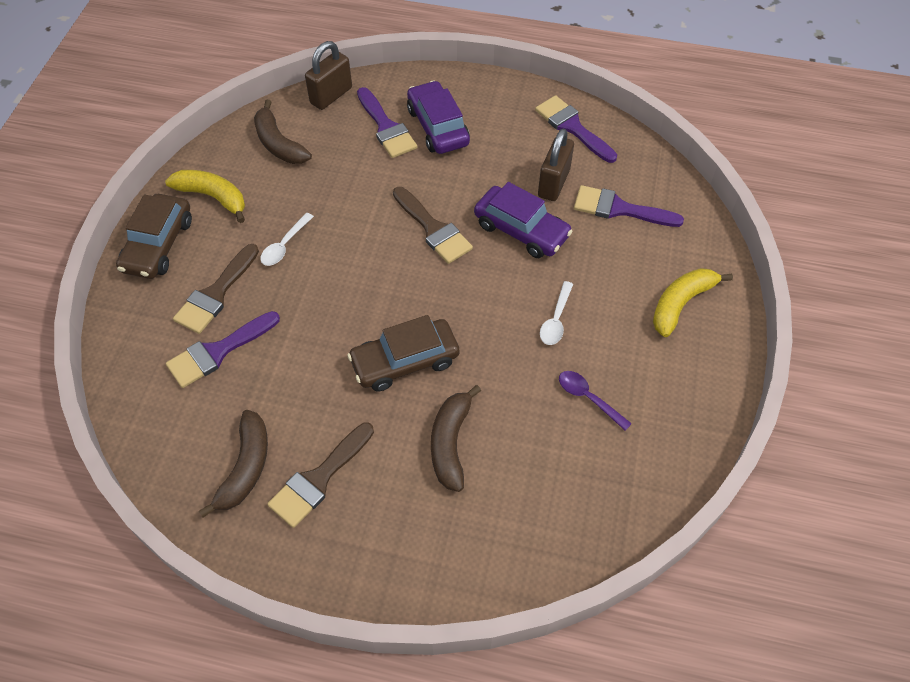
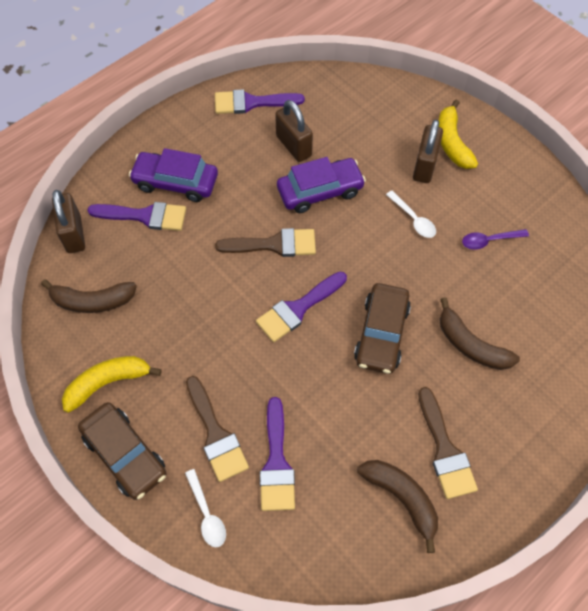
camera: 55 degrees left, 5 degrees up
white spoon [261,213,314,266] -> white spoon moved to [185,469,226,547]
purple brush [574,185,684,227] -> purple brush moved to [256,272,347,342]
none -> brown padlock [413,120,443,183]

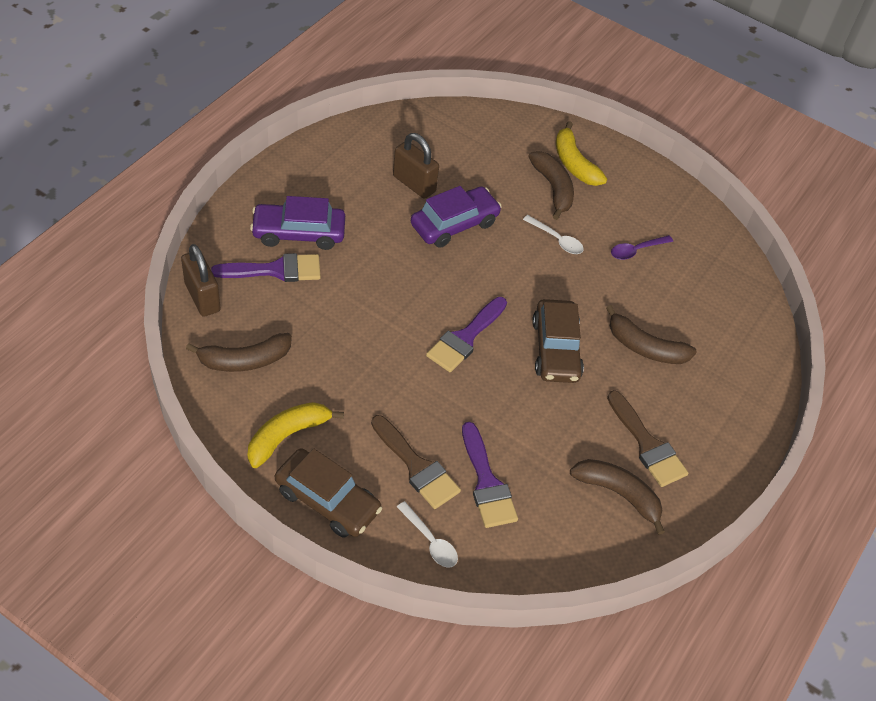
camera: 20 degrees left, 10 degrees down
purple brush [215,89,305,114] -> none
brown brush [215,228,316,257] -> none
brown padlock [413,120,443,183] -> brown banana [528,151,574,220]

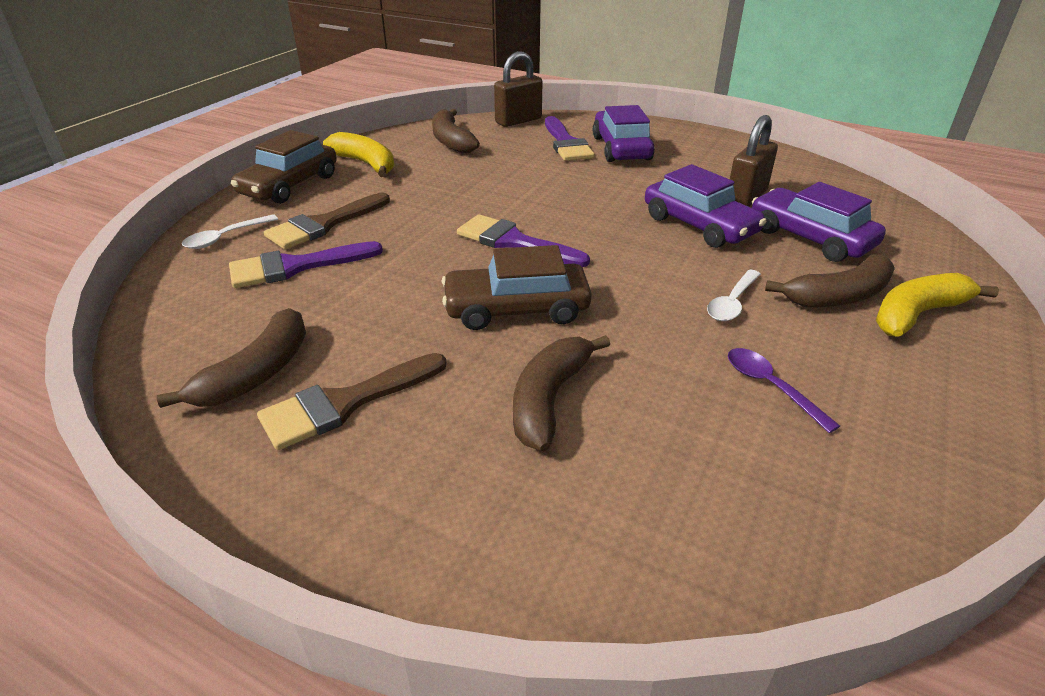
camera: 90 degrees right, 15 degrees down
none -> purple car [752,182,886,262]

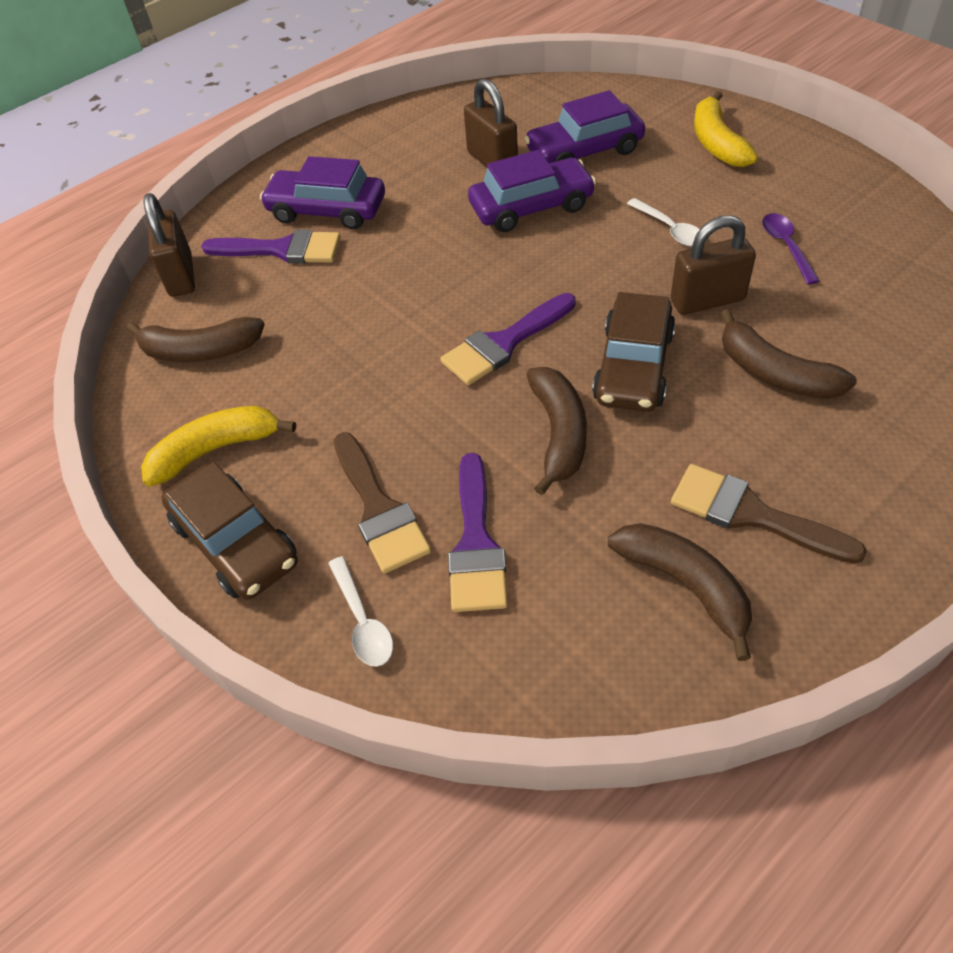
camera: 65 degrees left, 15 degrees up
brown brush [257,353,447,450] -> brown brush turned 135 degrees clockwise [671,464,867,564]
purple spoon [728,348,840,433] -> purple spoon turned 90 degrees clockwise [762,213,819,285]
brown banana [765,254,895,307] -> brown banana moved to [526,367,587,495]
none -> brown padlock [671,215,756,315]

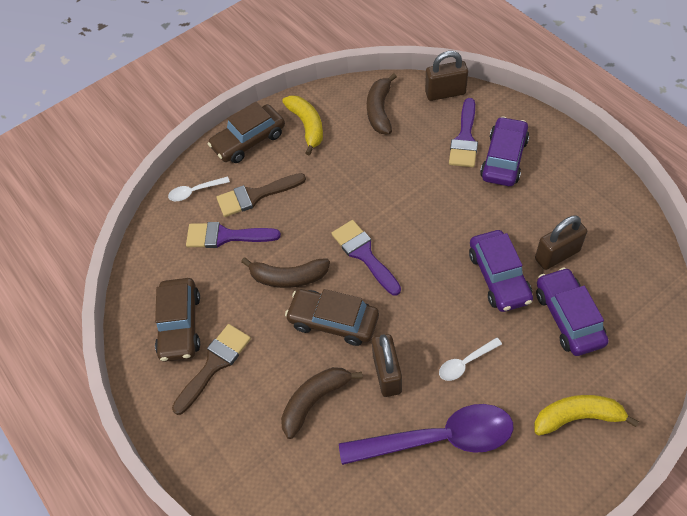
camera: 95 degrees right, 5 degrees up
brown banana [608,523,752,661] -> brown car [155,278,200,362]
purple spoon [762,213,819,285] -> purple spoon [339,404,514,465], size x2.24

